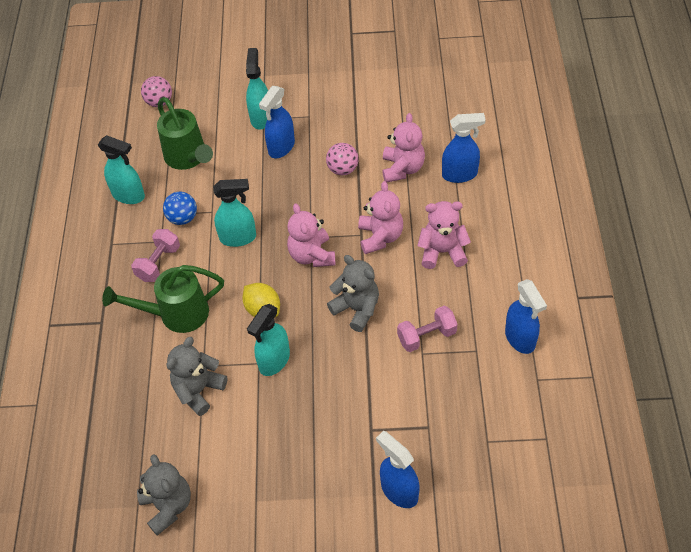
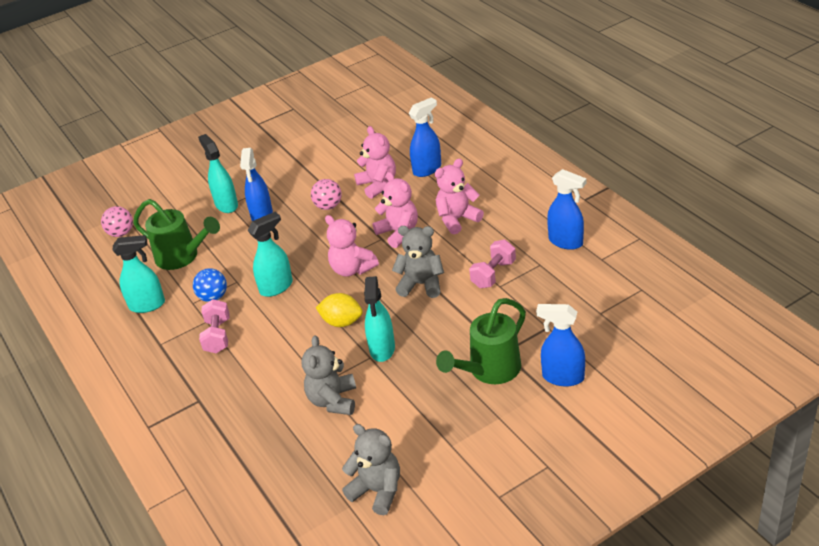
camera: 30 degrees left, 15 degrees down
green watering can [102,265,224,333] -> green watering can moved to [436,298,526,384]

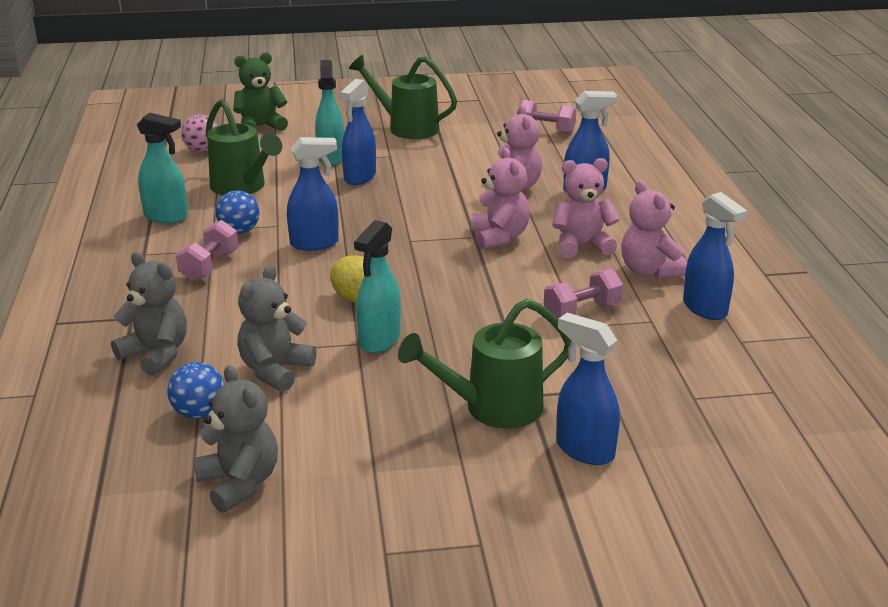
camera: 20 degrees right, 10 degrees down
turquoise spray bottle [248,212,293,297] -> blue spray bottle [287,137,339,251]
pink ball [311,179,342,210] -> none
pink teddy bear [325,215,379,277] -> pink teddy bear moved to [621,180,687,279]
grey teddy bear [392,226,444,298] -> grey teddy bear moved to [111,252,187,376]
none -> blue ball [167,362,224,419]
none -> green teddy bear [233,52,288,131]
none -> green watering can [349,55,457,139]
none -> pink dumbbell [517,100,576,134]

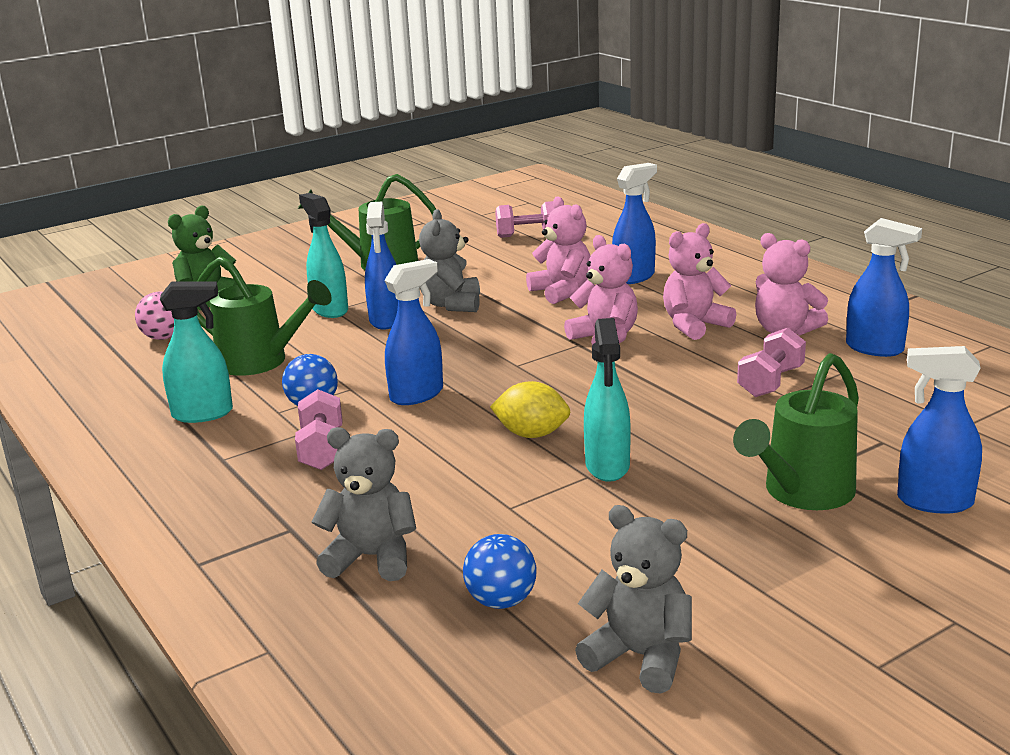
camera: 25 degrees left, 5 degrees down
grey teddy bear [237,265,317,392] -> grey teddy bear moved to [419,209,480,312]

